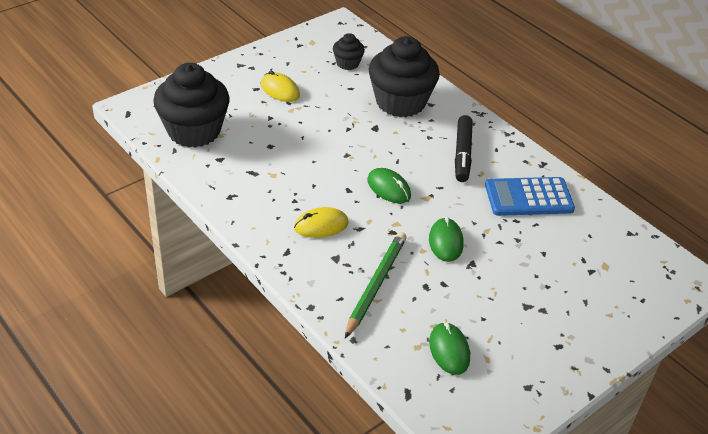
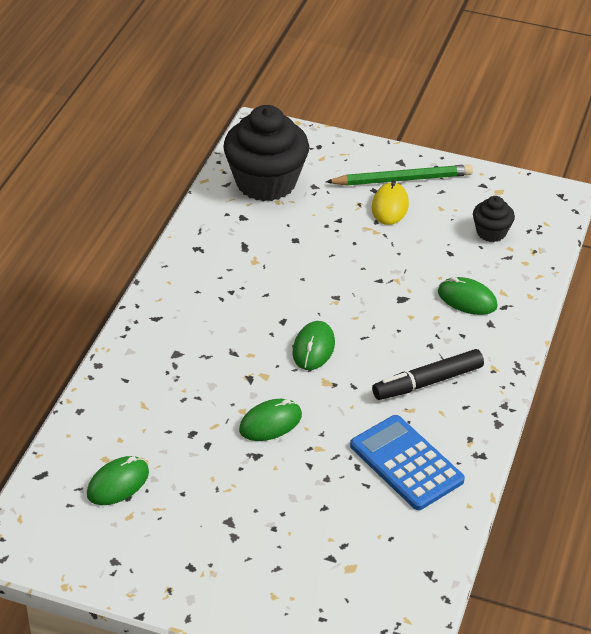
camera: 60 degrees right, 0 degrees up
yellow mouse [294,207,349,238] -> none
green pencil [345,232,407,338] -> green pencil moved to [326,164,473,186]
black cupcake [369,36,440,117] -> green mouse [438,277,498,315]

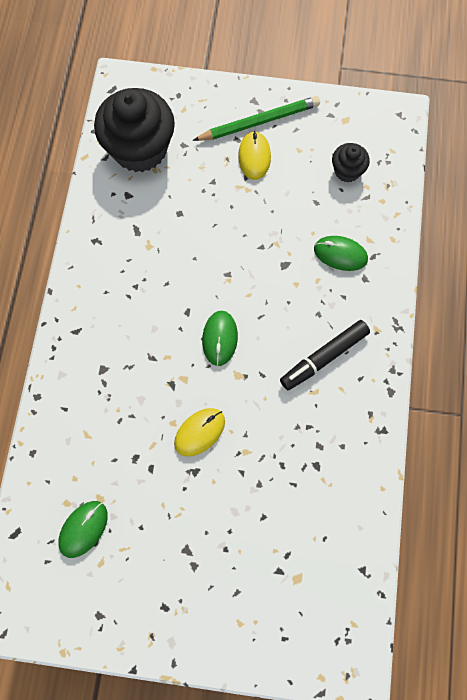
camera: 10 degrees left, 30 degrees up
green mouse [239,399,302,441] -> yellow mouse [174,408,225,457]
blue calculator [350,415,465,510] -> none

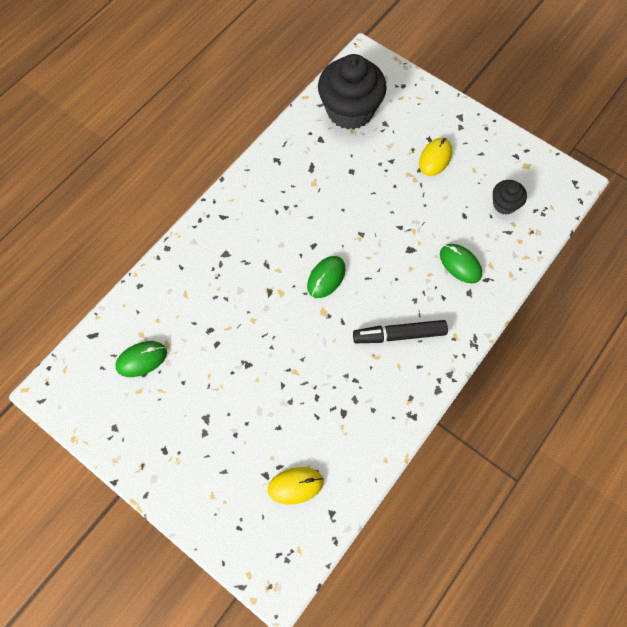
camera: 30 degrees right, 5 degrees down
yellow mouse [174,408,225,457] -> yellow mouse moved to [268,467,324,505]
green pencil [193,96,320,141] -> none

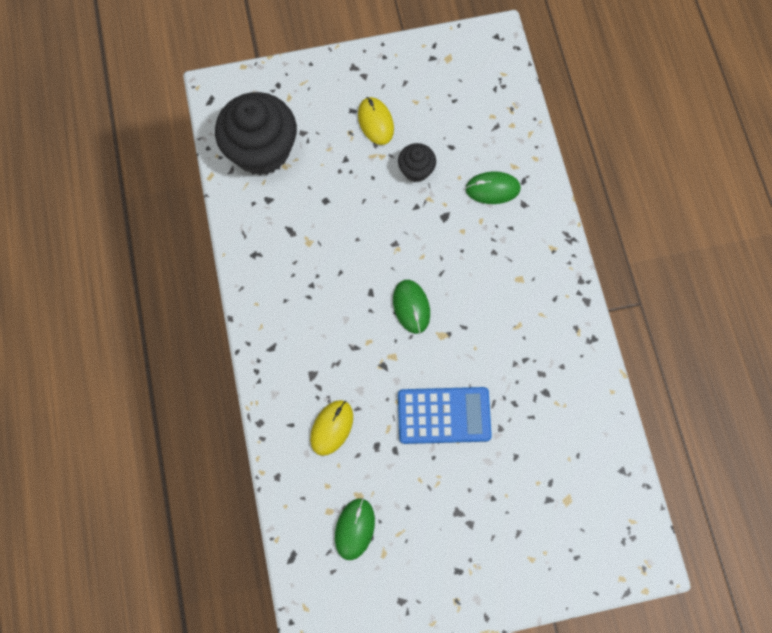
camera: 50 degrees left, 5 degrees up
yellow mouse [268,467,324,505] -> yellow mouse moved to [310,400,353,456]
black marker [353,320,448,343] -> none
black cupcake [493,180,527,215] -> black cupcake moved to [398,143,436,182]
none -> blue calculator [398,387,492,444]

